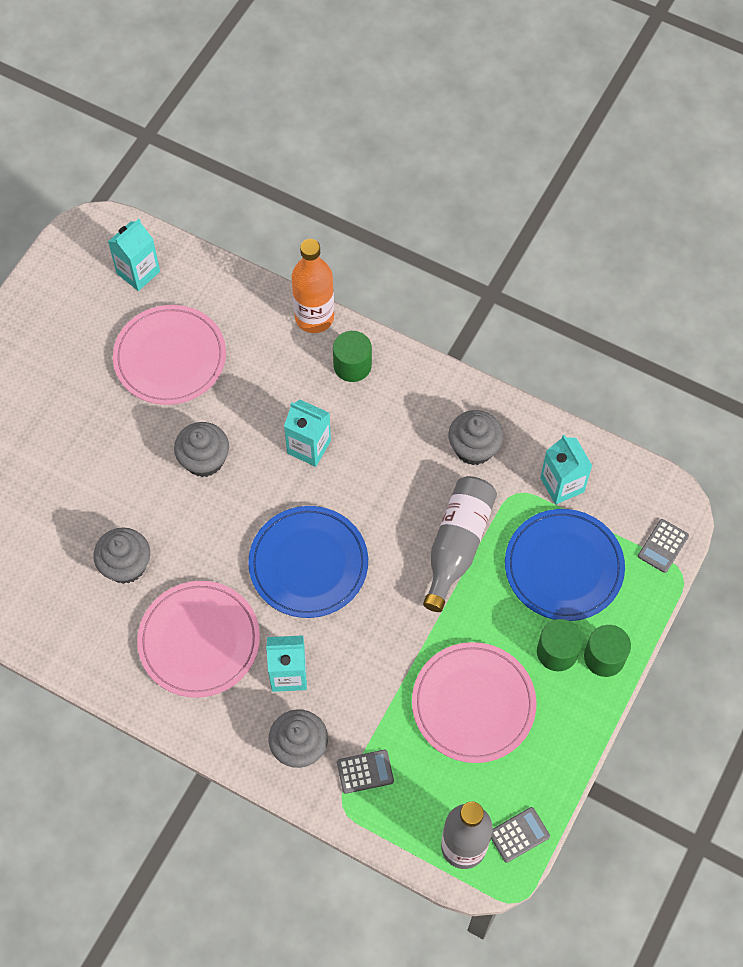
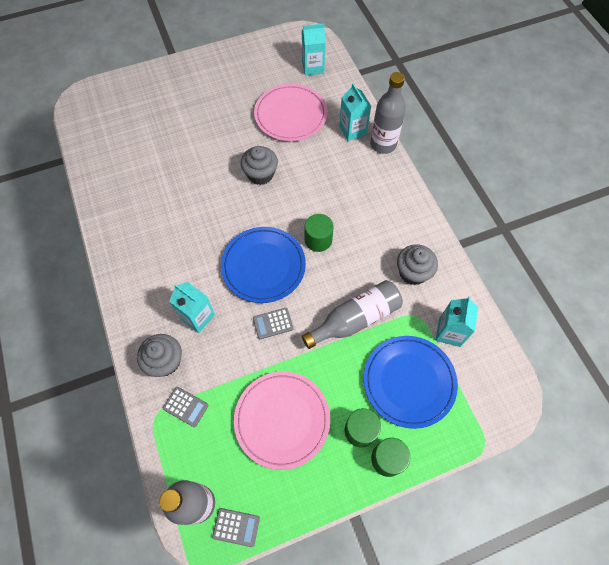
camera: 40 degrees right, 0 degrees up
grey cupcake [93,528,150,584] -> none
pink plate [137,581,260,698] -> none
turquoise carton [284,399,331,467] -> turquoise carton moved to [339,83,371,141]
orange bottle [291,239,334,333] -> grey bottle [370,72,406,154]
green cylinder [333,331,372,382] -> green cylinder moved to [305,214,334,252]
grey calculator [638,519,689,573] -> grey calculator moved to [253,308,293,339]

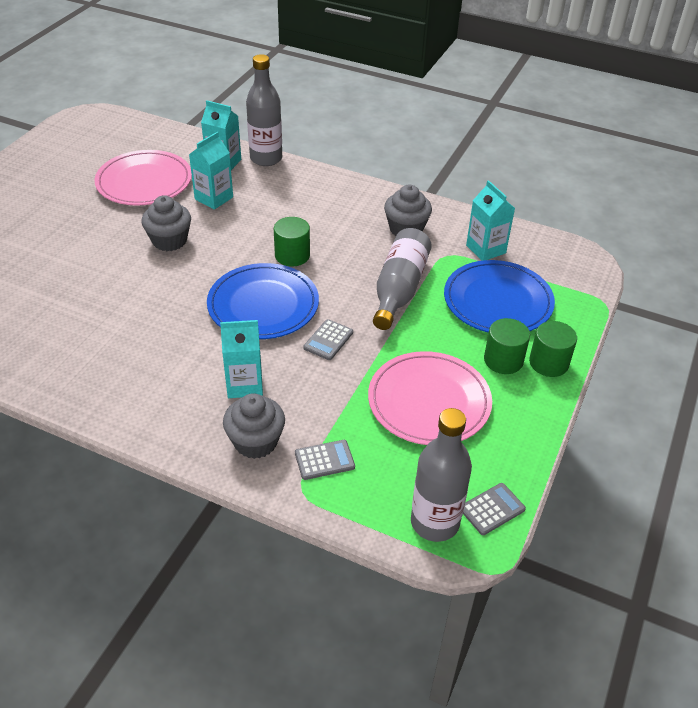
camera: 45 degrees left, 20 degrees down
turquoise carton [302,24,326,75] -> turquoise carton moved to [189,132,233,210]

